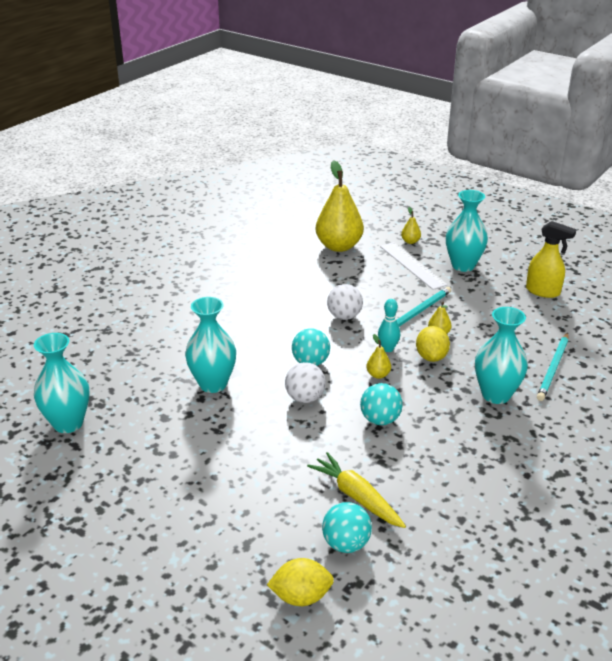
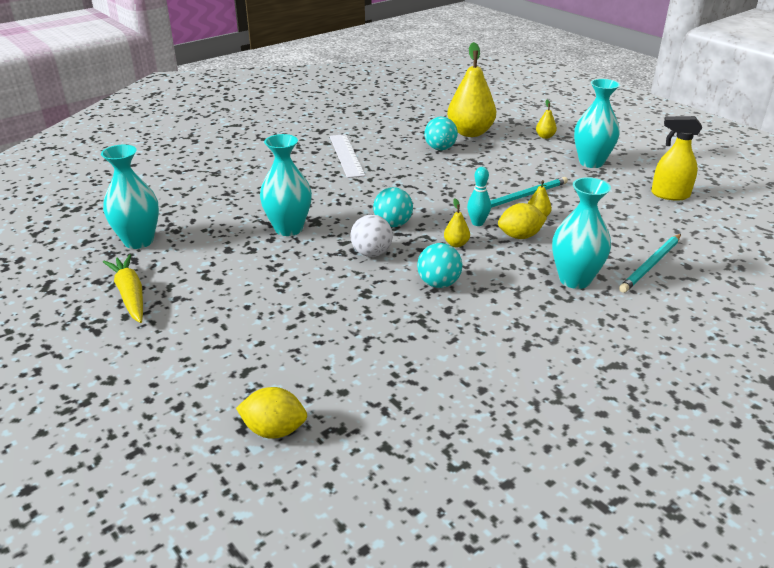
camera: 15 degrees right, 0 degrees up
yellow carrot [307,452,406,528] -> yellow carrot moved to [103,254,143,323]
turquoise ball [322,502,372,553] -> turquoise ball moved to [424,117,458,150]
white ball [327,284,363,320] -> none
white ruler [380,242,447,290] -> white ruler moved to [330,134,365,178]
yellow lemon [416,326,450,362] -> yellow lemon turned 60 degrees clockwise [498,203,547,239]
yellow spray bottle [526,221,577,298] -> yellow spray bottle turned 150 degrees clockwise [651,116,702,201]

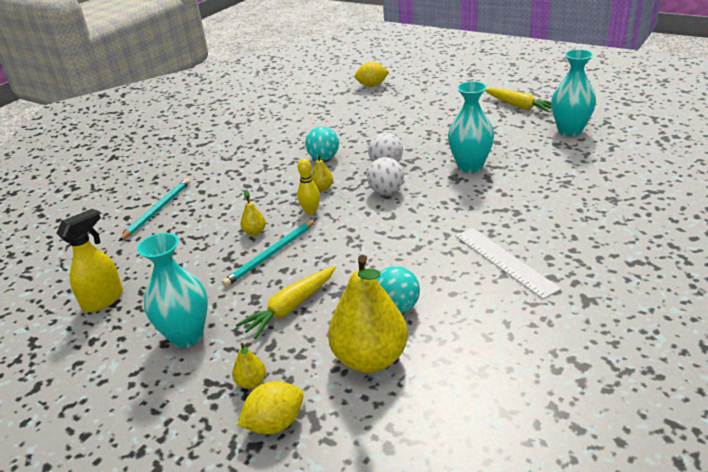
camera: 165 degrees right, 0 degrees up
turquoise ball [373,187,413,227] -> white ball [367,157,404,194]
turquoise bowling pin [467,167,491,226] -> yellow bowling pin [297,159,320,215]
yellow lemon [498,203,547,239] -> yellow lemon moved to [237,381,303,434]
turquoise vase [552,177,611,289] -> none
yellow spray bottle [651,116,702,201] -> yellow spray bottle turned 45 degrees counterclockwise [56,208,123,312]
none -> yellow carrot [236,266,336,339]

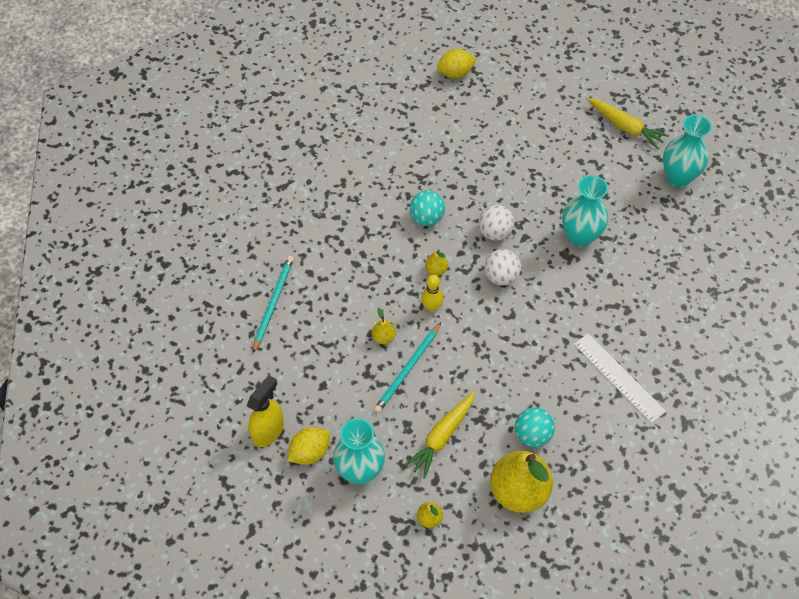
camera: 10 degrees left, 25 degrees up
yellow lemon [237,381,303,434] -> yellow lemon moved to [287,427,330,465]

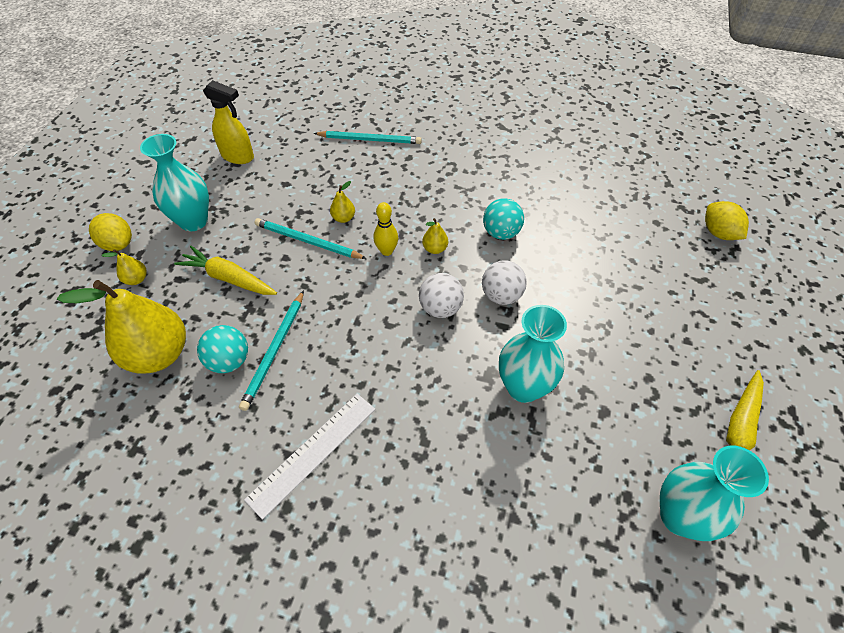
camera: 80 degrees right, 5 degrees down
yellow lemon [287,427,330,465] -> yellow lemon moved to [89,213,132,251]
none -> turquoise pencil [239,290,304,411]

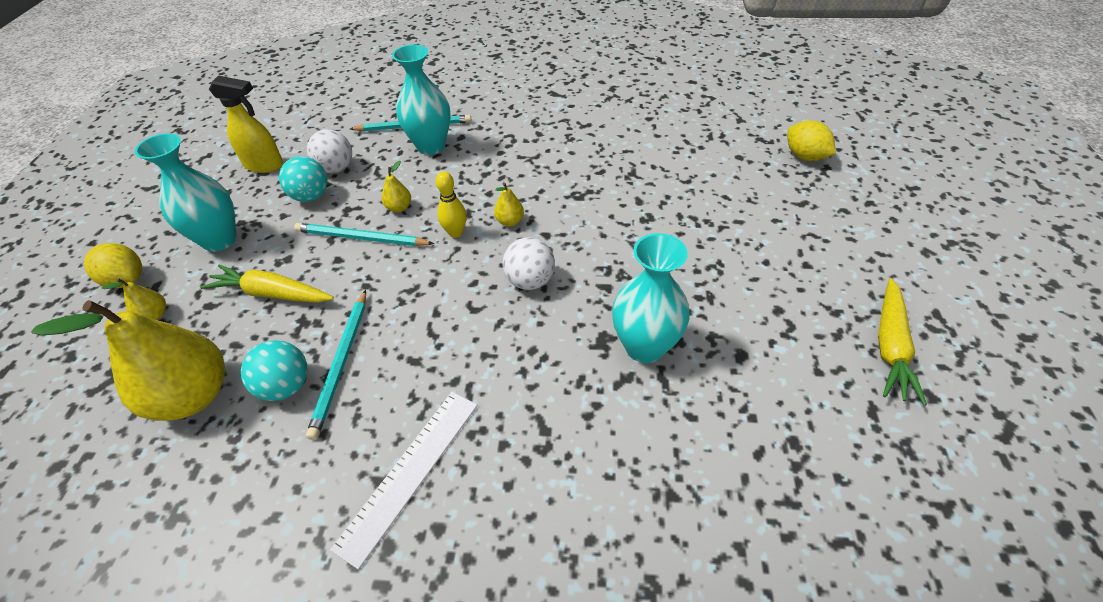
camera: 10 degrees left, 5 degrees down
white ball [482,260,527,305] -> white ball moved to [307,129,352,173]
turquoise ball [483,198,524,240] -> turquoise ball moved to [279,156,327,202]
turquoise vase [660,446,769,541] -> turquoise vase moved to [392,44,451,155]

